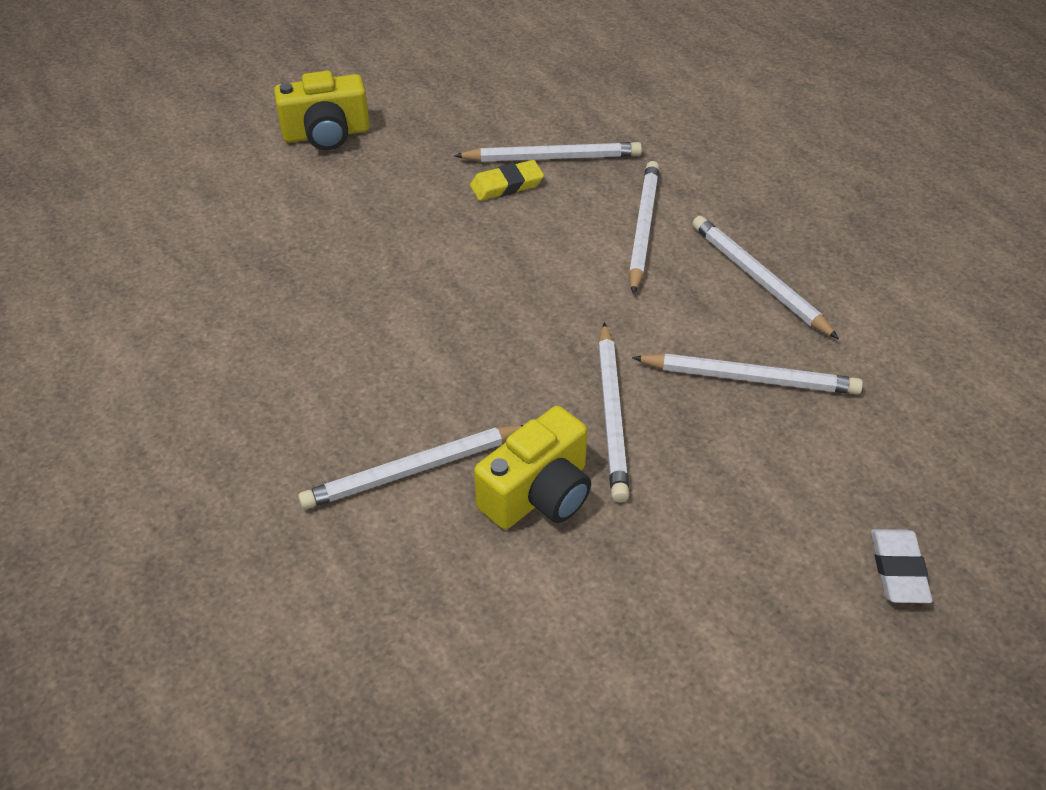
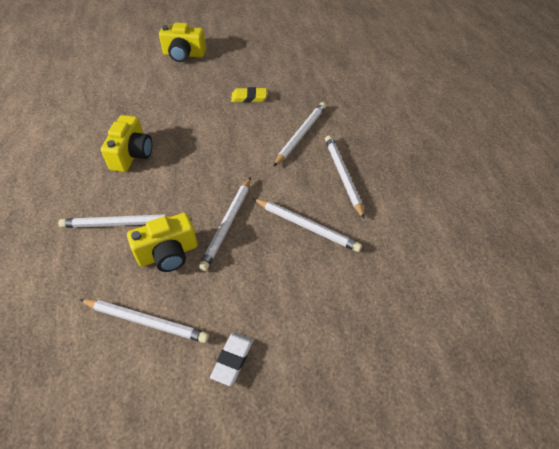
camera: 20 degrees right, 5 degrees up
white pencil [454,142,642,162] -> white pencil moved to [80,299,209,343]
white eraser [871,529,932,603] -> white eraser moved to [210,332,253,386]
none -> yellow camera [101,115,152,172]

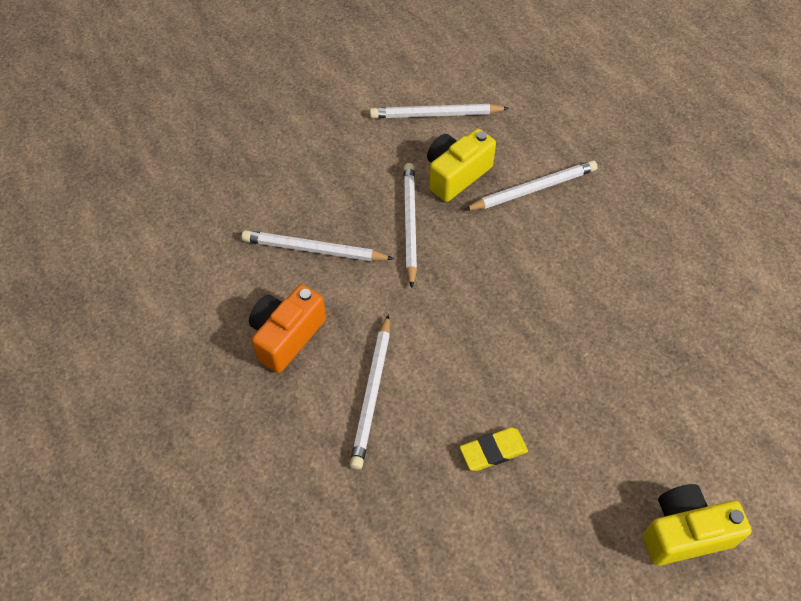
camera: 160 degrees right, 5 degrees up
yellow camera [101,115,152,172] -> none
white eraser [210,332,253,386] -> none
white pencil [325,135,364,219] -> orange camera [249,284,326,373]

